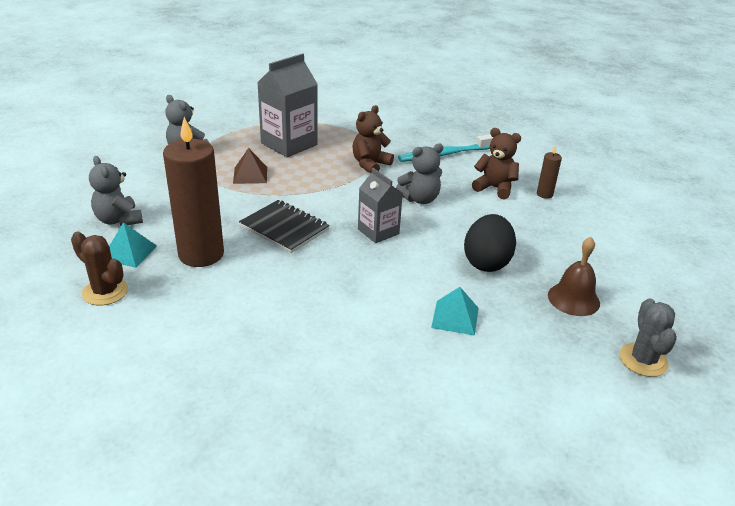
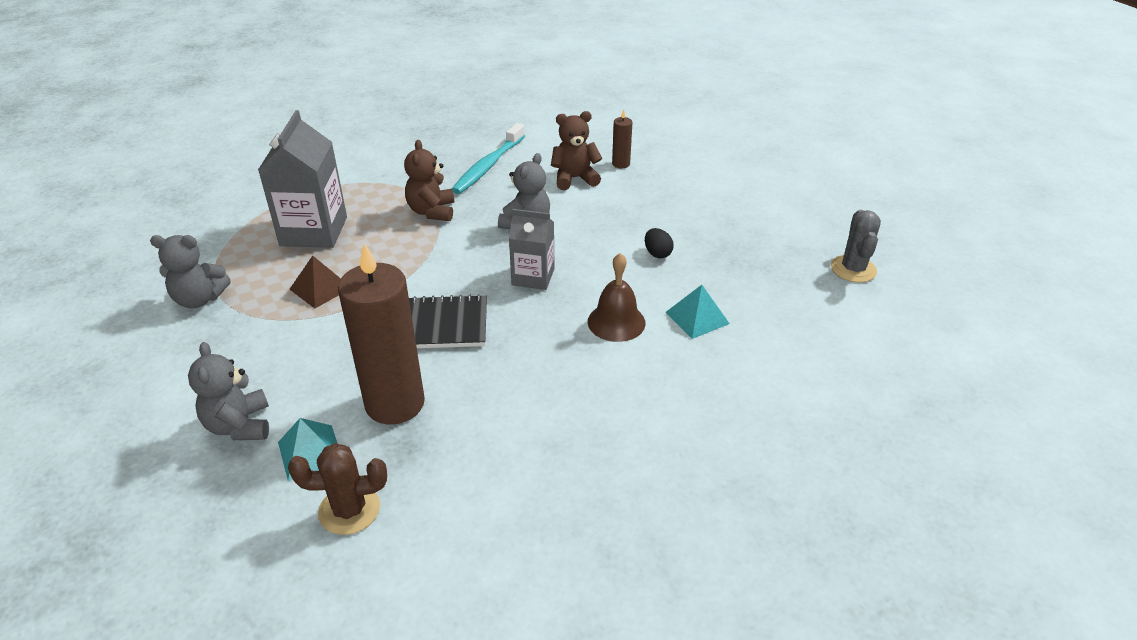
camera: 40 degrees left, 5 degrees up
grey teddy bear [89,156,143,226] -> grey teddy bear turned 60 degrees clockwise [188,342,269,440]
black egg [464,214,516,272] -> black egg [645,228,674,258], size x0.49
brown bell [548,237,600,316] -> brown bell moved to [588,253,645,342]
grey cactus [619,298,677,377] -> grey cactus turned 45 degrees clockwise [831,210,881,283]

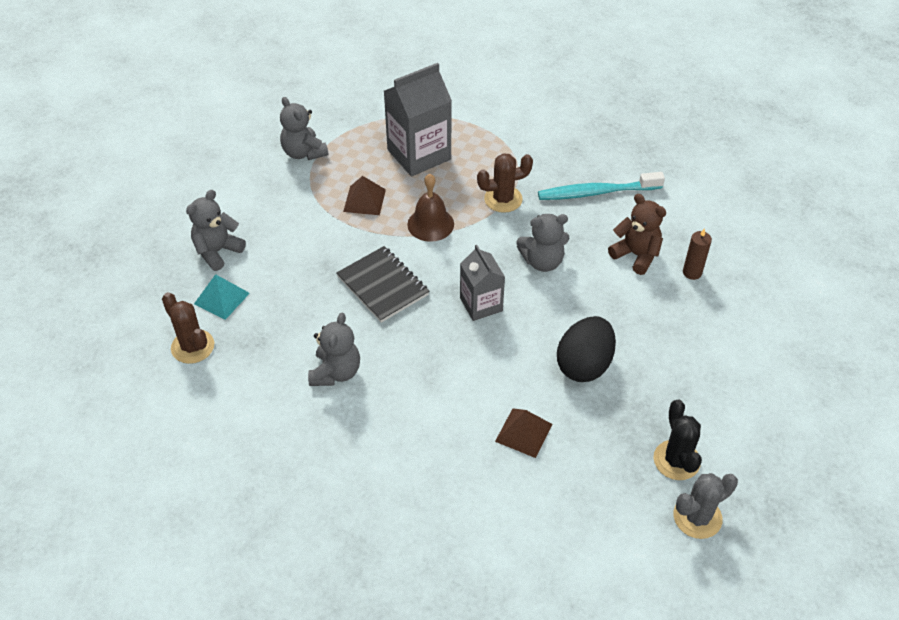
camera: 55 degrees right, 10 degrees up
brown candle [338,243,425,425] -> none
brown teddy bear [404,140,454,221] -> brown cactus [477,153,533,213]
brown bell [588,253,645,342] -> brown bell moved to [407,174,454,242]
black egg [645,228,674,258] -> black egg [557,316,616,382], size x2.05
turquoise pyramid [666,285,730,339] -> brown pyramid [495,408,552,458]
none -> grey teddy bear [308,313,360,386]
none -> black cactus [653,400,702,480]

